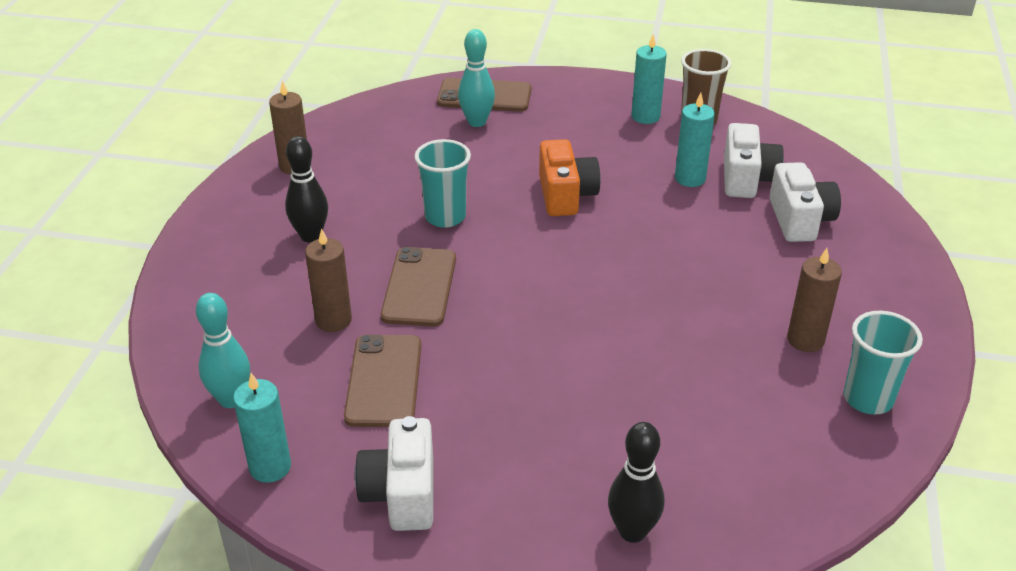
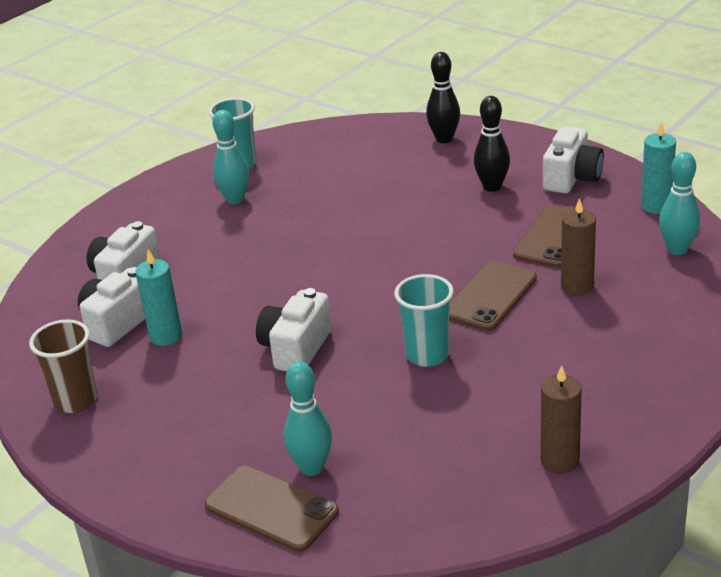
camera: 150 degrees left, 5 degrees down
black bowling pin [285,136,328,242] -> black bowling pin moved to [474,96,510,192]
orange camera [539,139,600,216] -> white camera [256,288,332,371]
turquoise candle [631,34,667,124] -> none
brown candle [787,248,842,352] -> turquoise bowling pin [213,110,249,204]

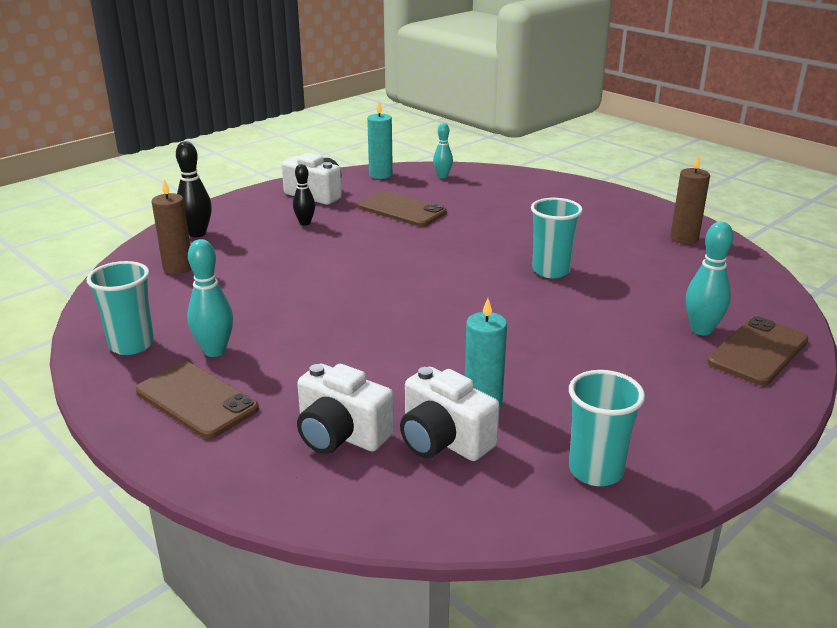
camera: 85 degrees left, 5 degrees down
brown cup [29,319,98,413] -> turquoise cup [569,370,645,486]
white camera [256,288,332,371] -> none
brown phone [449,260,537,331] -> brown phone moved to [136,362,259,439]
black bowling pin [474,96,510,192] -> black bowling pin [293,164,315,225], size x0.66
brown candle [561,198,596,296] -> brown candle moved to [152,179,191,274]
turquoise bowling pin [659,152,700,255] -> turquoise bowling pin [433,123,453,178], size x0.66

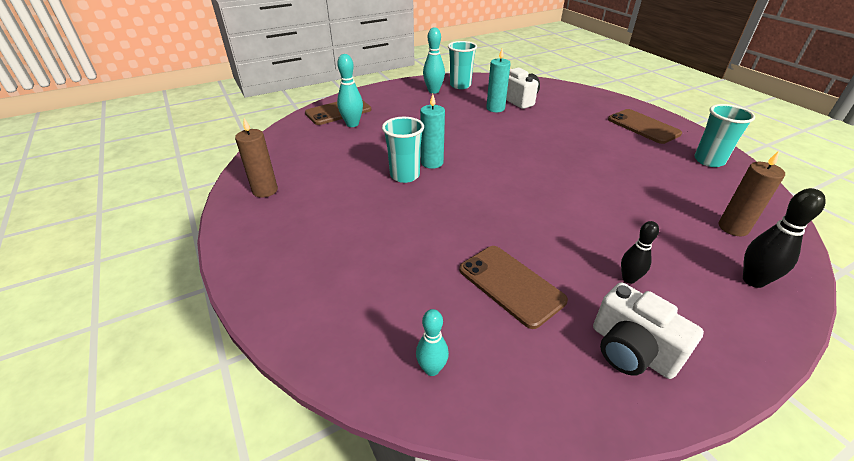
camera: 165 degrees left, 10 degrees up
turquoise bowling pin [187,239,233,357] -> turquoise bowling pin moved to [423,27,445,94]
white camera [297,364,394,454] -> none
turquoise candle [367,102,393,179] -> turquoise candle moved to [420,94,445,169]

